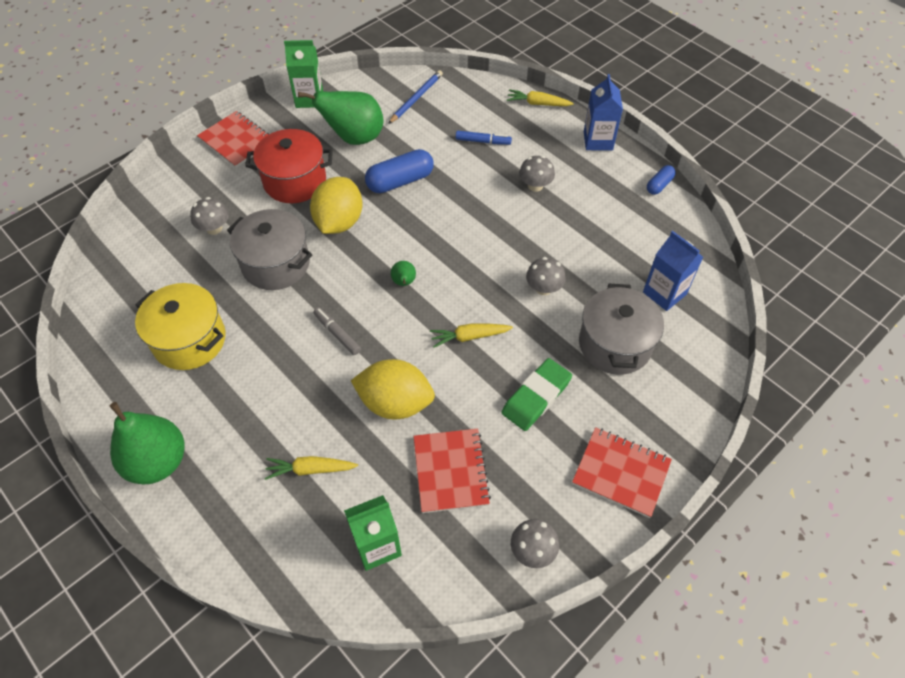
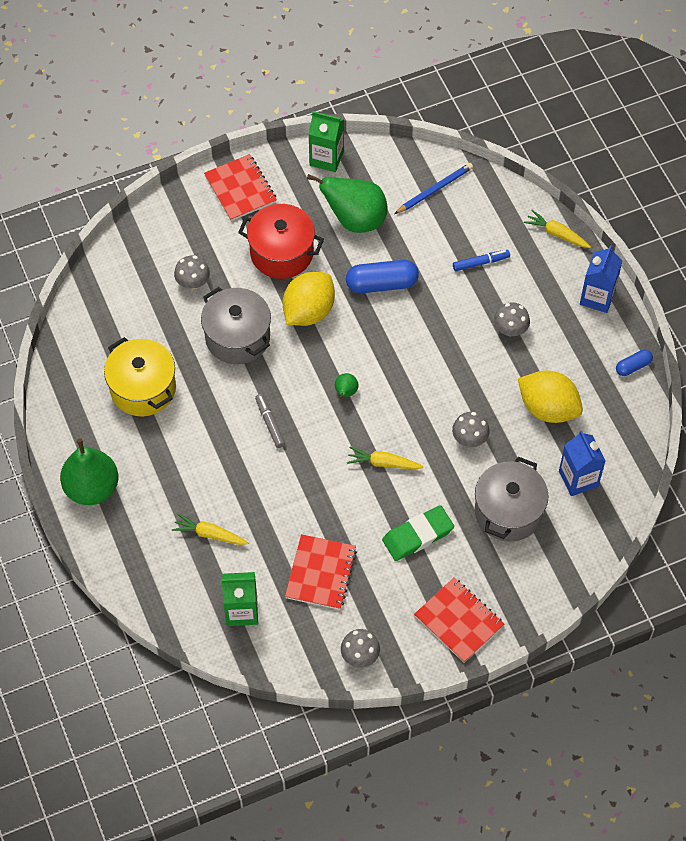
camera: 20 degrees right, 5 degrees up
yellow lemon [351,359,435,419] -> yellow lemon moved to [518,370,583,423]
blue marker [456,131,512,145] -> blue marker turned 45 degrees counterclockwise [453,250,510,271]

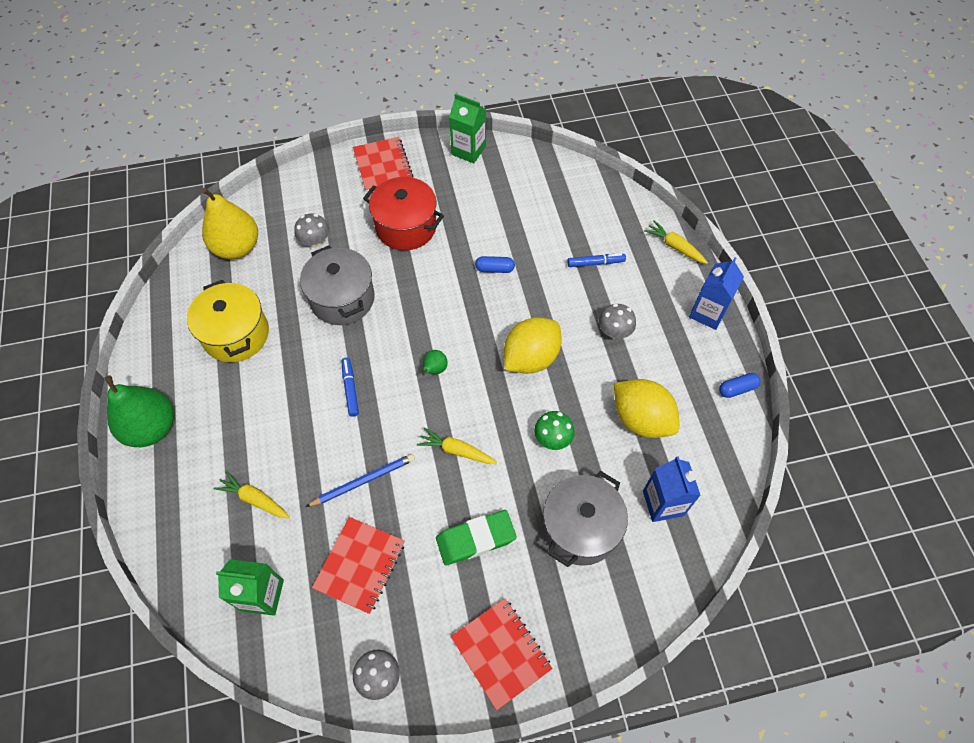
camera: 10 degrees right, 0 degrees up
grey marker [255,394,285,448] -> blue marker [342,357,359,417]
yellow lemon [283,272,335,326] -> yellow lemon moved to [504,317,561,374]
green pear [307,174,388,233] -> none
blue capsule [346,260,419,293] -> blue capsule [475,256,515,273], size x0.55
blue pencil [394,163,473,214] -> blue pencil moved to [306,454,415,507]
grey mushroom [452,412,490,447] -> green mushroom [534,411,575,450]
none -> yellow pear [202,187,258,259]

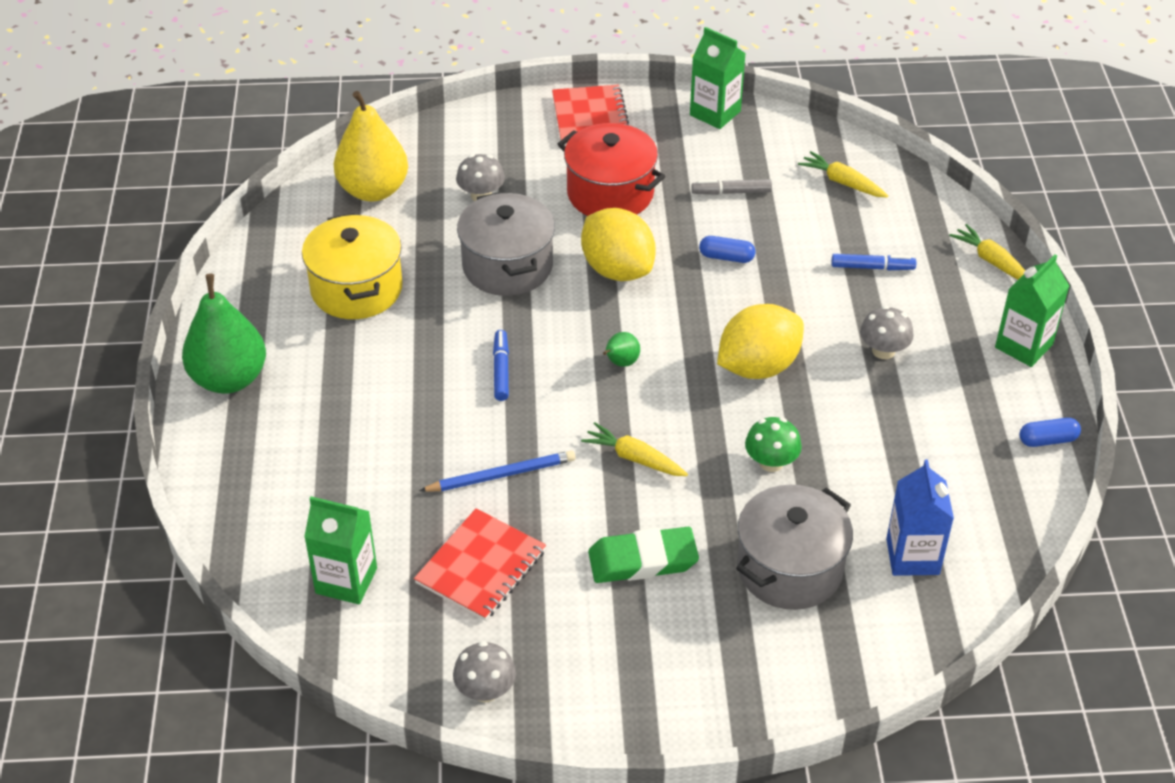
camera: 10 degrees right, 15 degrees down
yellow carrot [214,471,290,518] -> yellow carrot moved to [798,151,888,198]
red notebook [451,598,553,710] -> none
yellow lemon [614,379,680,438] -> yellow lemon moved to [581,208,656,281]
blue carton [689,257,744,330] -> green carton [995,254,1069,367]
none -> grey marker [691,179,772,195]

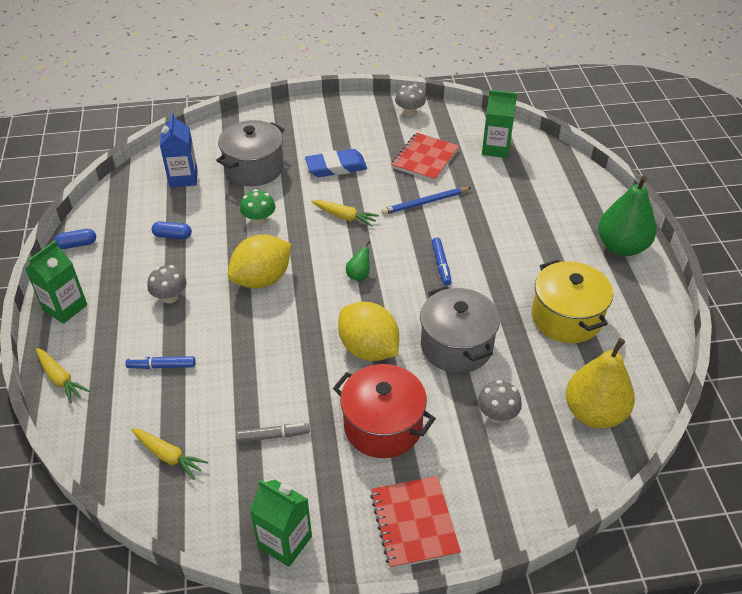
camera: 175 degrees right, 0 degrees up
green eraser [588,527,699,583] -> blue eraser [305,149,367,177]
blue capsule [699,236,755,263] -> blue capsule moved to [152,221,192,239]

